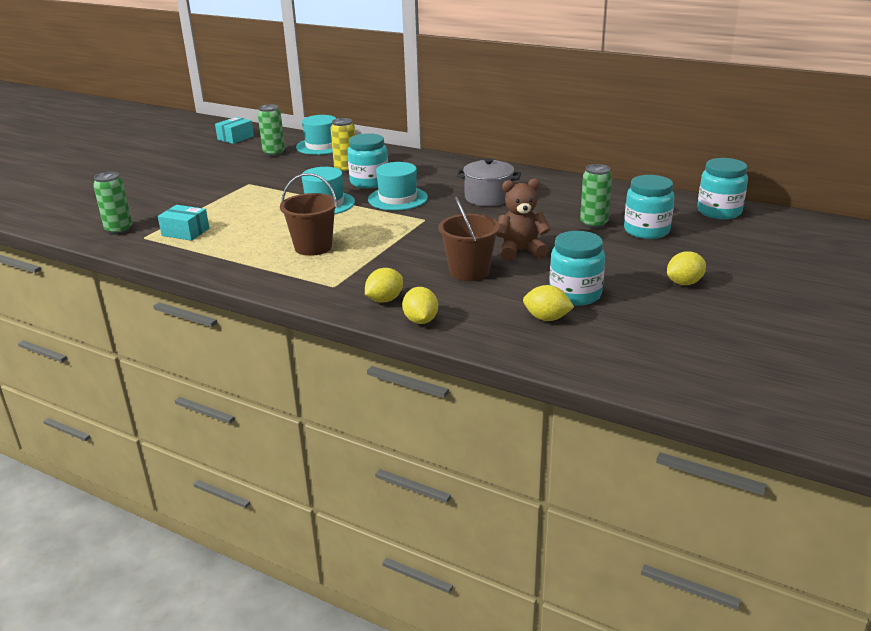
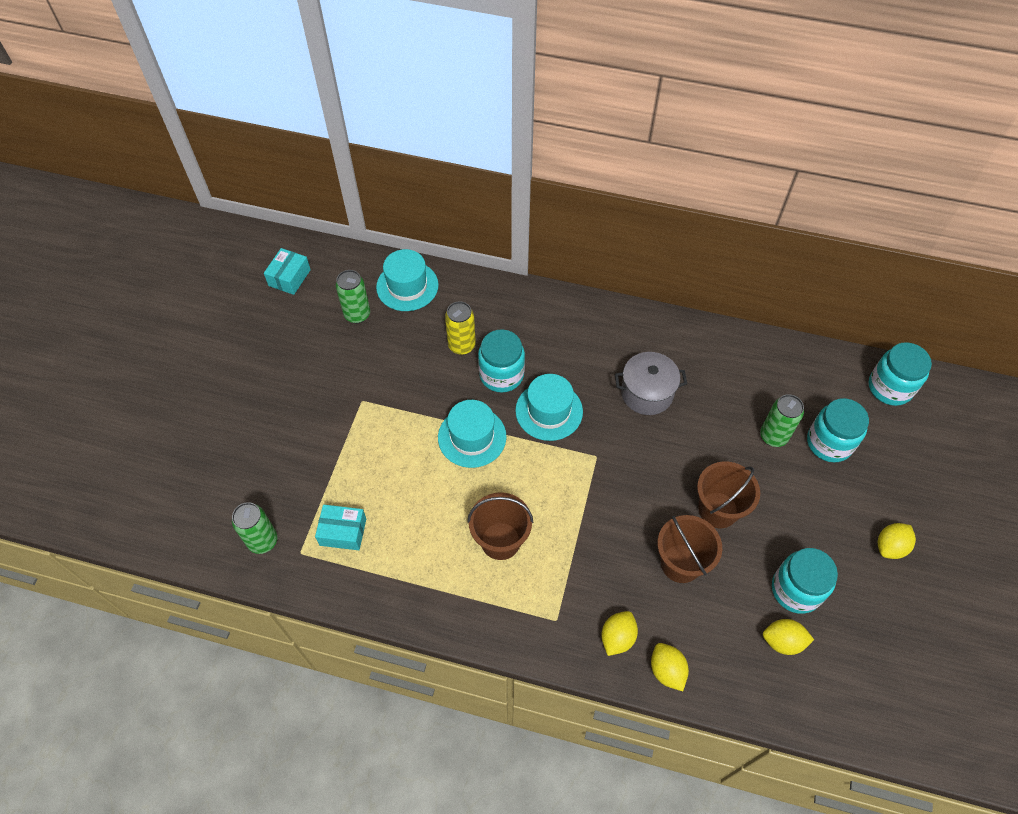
camera: 15 degrees left, 30 degrees up
brown teddy bear [496,178,551,261] -> brown bucket [697,462,760,528]

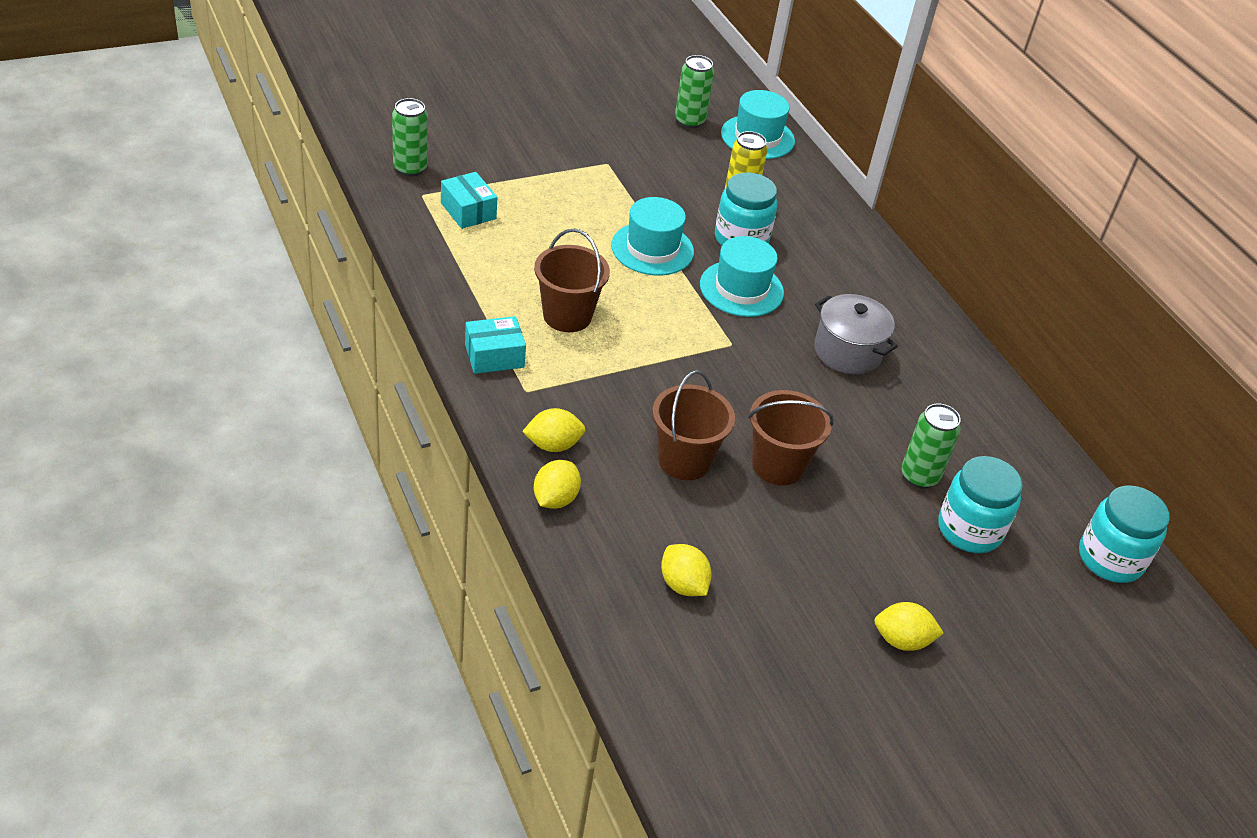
camera: 45 degrees right, 15 degrees down
turquoise box [264,248,311,295] -> turquoise box moved to [465,316,526,374]
turquoise jar [772,548,838,614] -> none

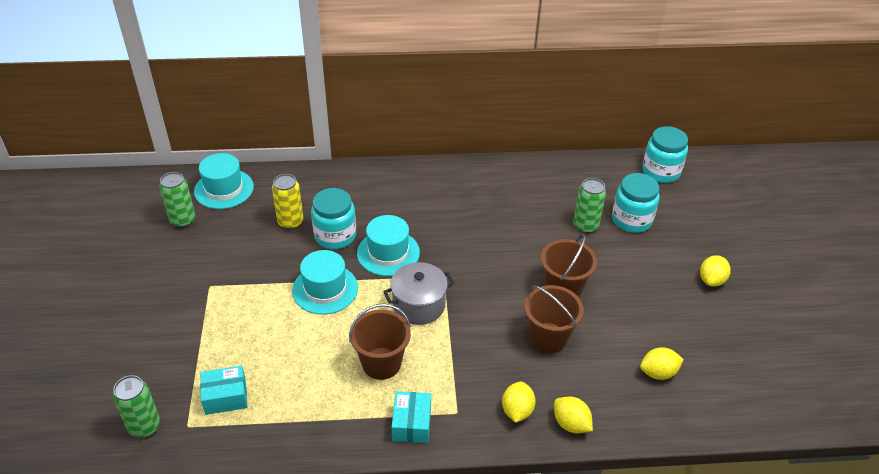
camera: 65 degrees left, 0 degrees up
grey pot [814,294,898,374] -> grey pot moved to [383,262,454,325]

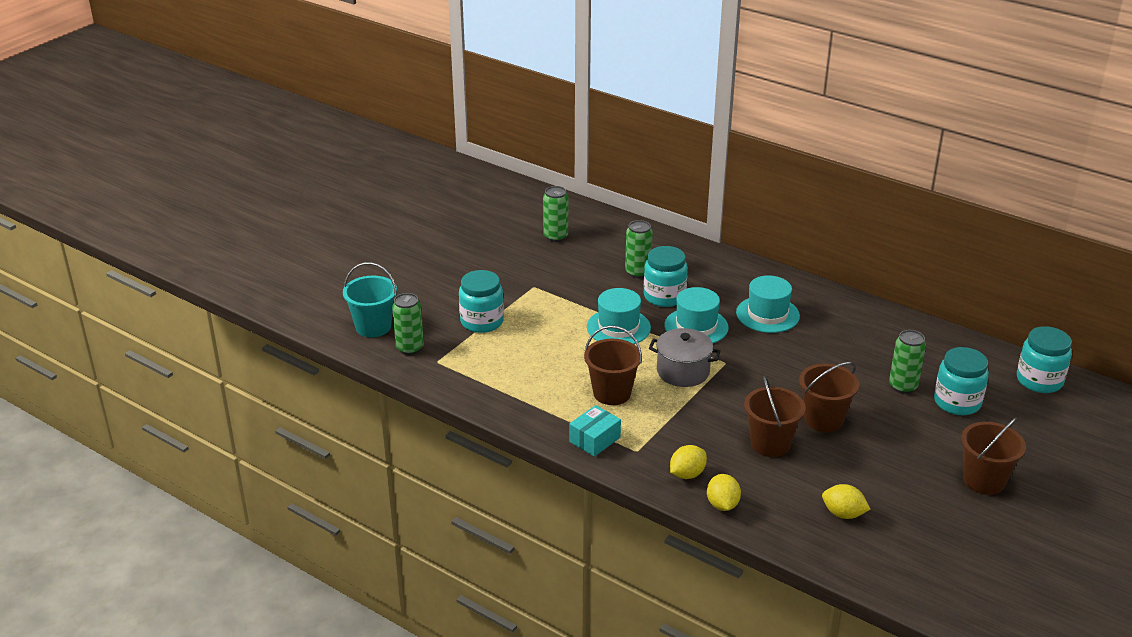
camera: 40 degrees right, 10 degrees down
turquoise hat [194,153,254,209] -> turquoise hat moved to [736,275,800,333]
turquoise box [200,366,247,415] -> none
yellow can [272,174,303,230] -> green can [625,220,653,278]
yellow lemon [700,255,731,287] -> brown bucket [961,417,1026,495]
none -> turquoise bucket [343,262,397,337]
none -> turquoise jar [459,270,504,333]

